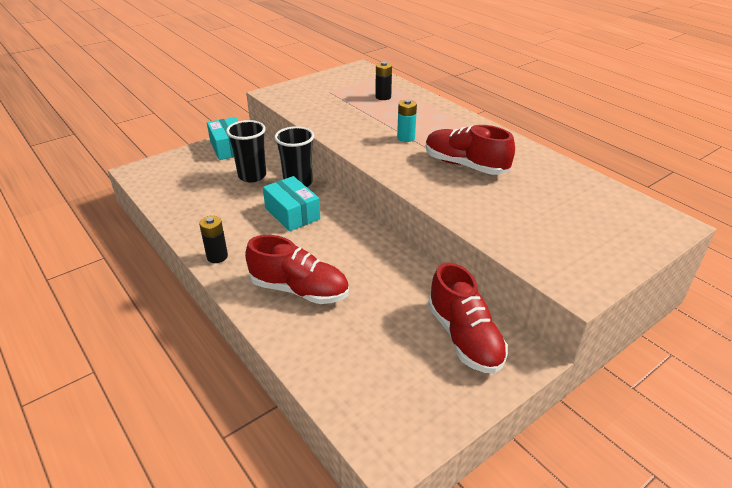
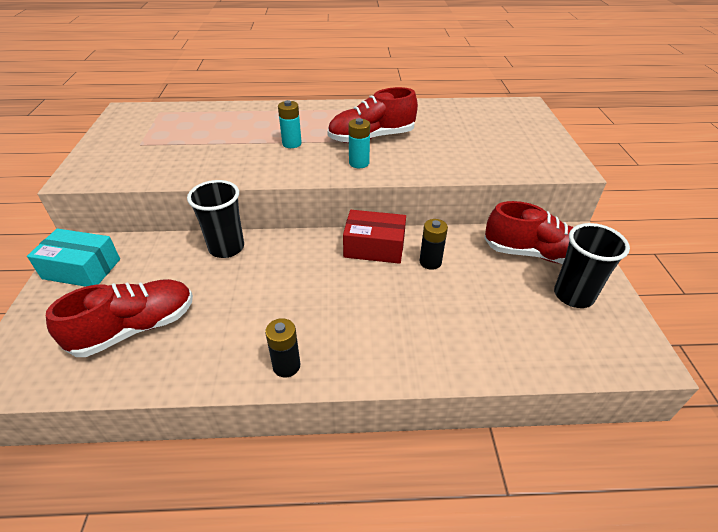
camera: 55 degrees left, 5 degrees up
black cup [226,120,266,182] -> black cup moved to [554,223,630,308]
red shoe [245,235,349,304] -> red shoe moved to [46,279,193,357]
turquoise box [263,176,320,231] -> none
black battery [375,62,392,100] -> black battery moved to [419,219,448,270]
none -> red box [343,210,406,264]
none -> turquoise battery [349,118,370,168]

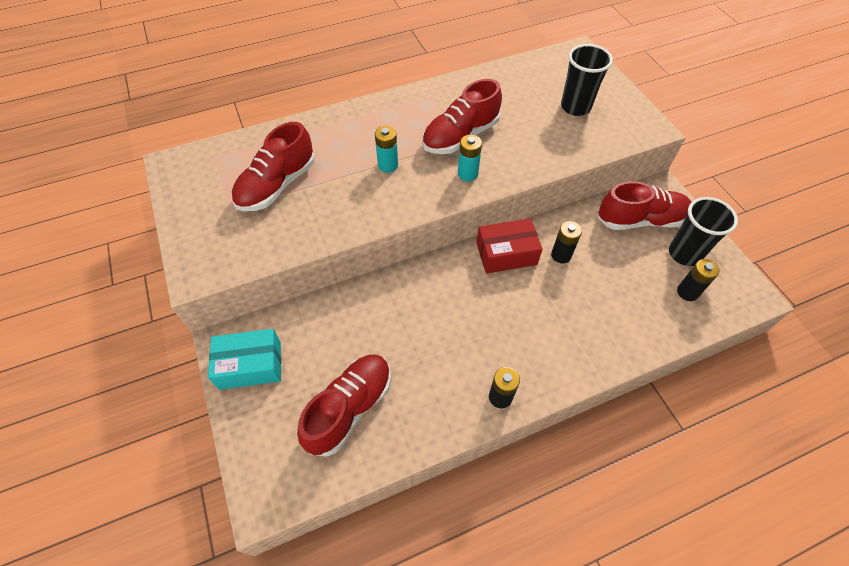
camera: 20 degrees left, 15 degrees up
black cup [187,180,244,258] -> black cup moved to [561,44,613,116]
none -> red shoe [232,122,315,211]
none -> black battery [677,259,720,301]

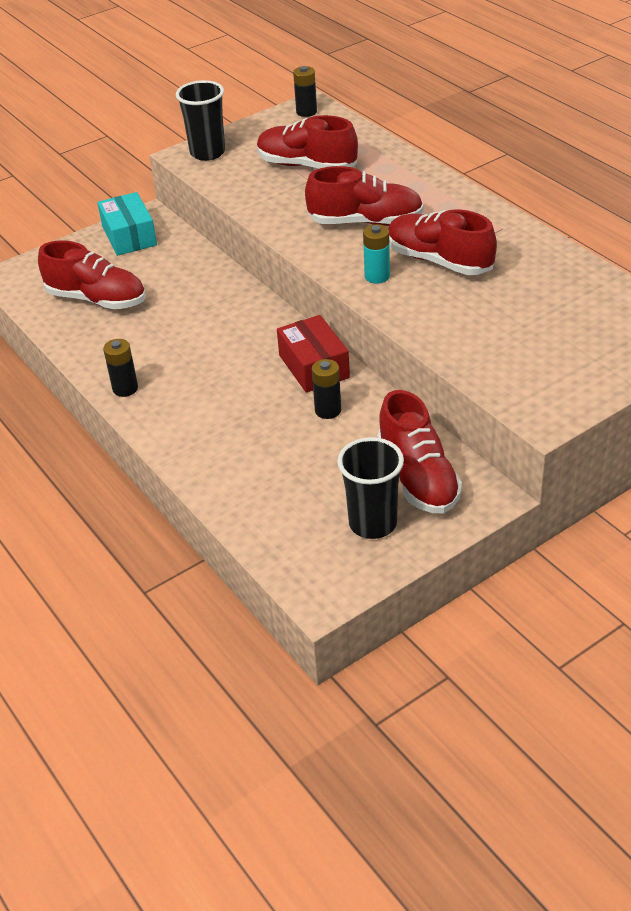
camera: 80 degrees right, 15 degrees down
turquoise battery [375,126,398,173] -> red shoe [305,166,424,226]
black cup [561,44,613,116] -> black cup moved to [176,80,225,161]
black battery [677,259,720,301] -> black battery moved to [293,66,317,117]

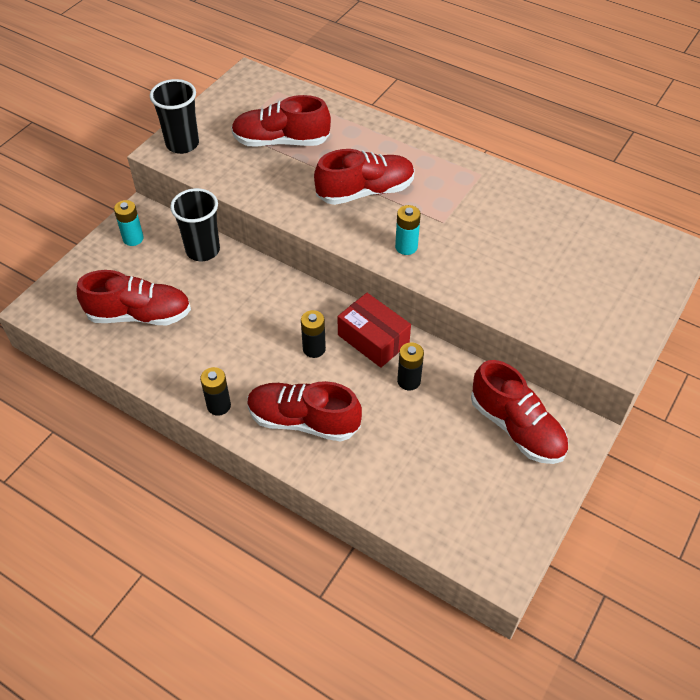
camera: 25 degrees left, 10 degrees up
turquoise box [97,192,157,256] -> turquoise battery [114,200,144,246]
black battery [293,66,317,117] -> black battery moved to [301,310,326,358]
black cup [337,437,404,539] -> black cup moved to [170,188,220,261]
red shoe [388,210,497,275] -> red shoe moved to [247,381,362,442]

